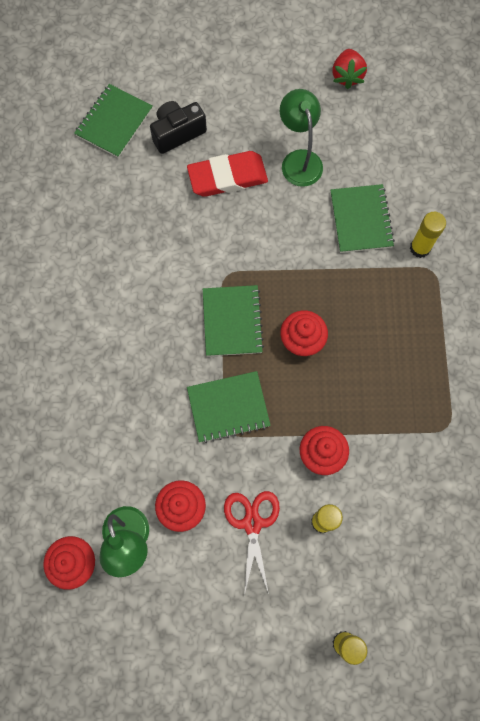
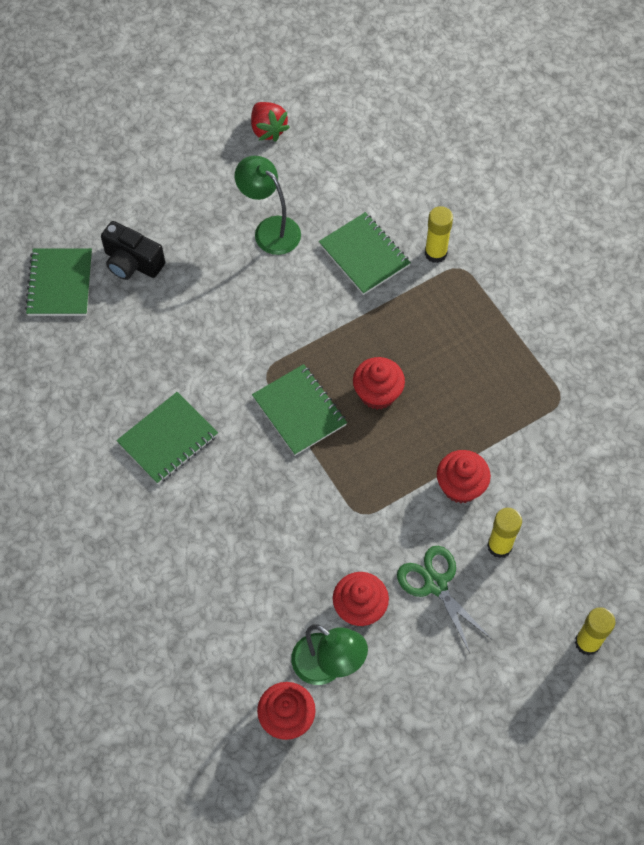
camera: 30 degrees left, 10 degrees down
black camera [150,101,207,154] -> black camera turned 90 degrees counterclockwise [101,221,165,280]
red eraser [187,151,268,197] -> none
green notebook [187,371,271,443] -> green notebook moved to [116,392,218,484]
red scissors [224,491,280,596] -> green scissors [397,546,491,653]

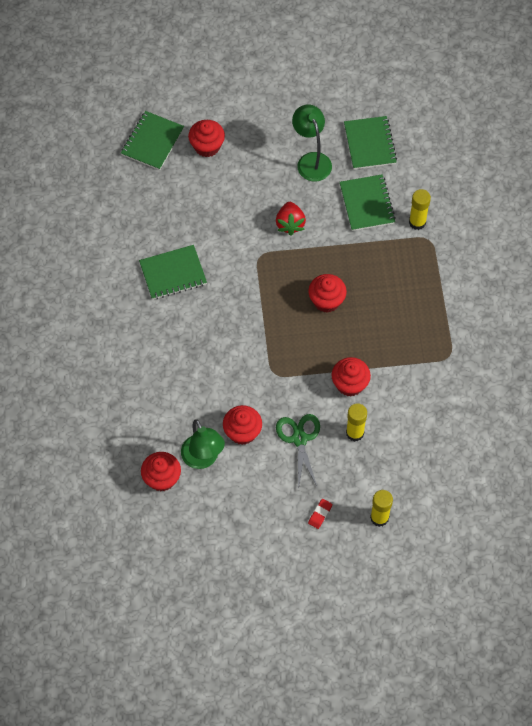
camera: 25 degrees right, 0 degrees up
black camera [101,221,165,280] -> red cupcake [188,120,225,157]
red strawberry [251,102,290,142] -> red strawberry moved to [276,202,306,235]
green notebook [252,364,347,456] -> green notebook moved to [344,116,397,169]
none -> red eraser [308,499,332,529]

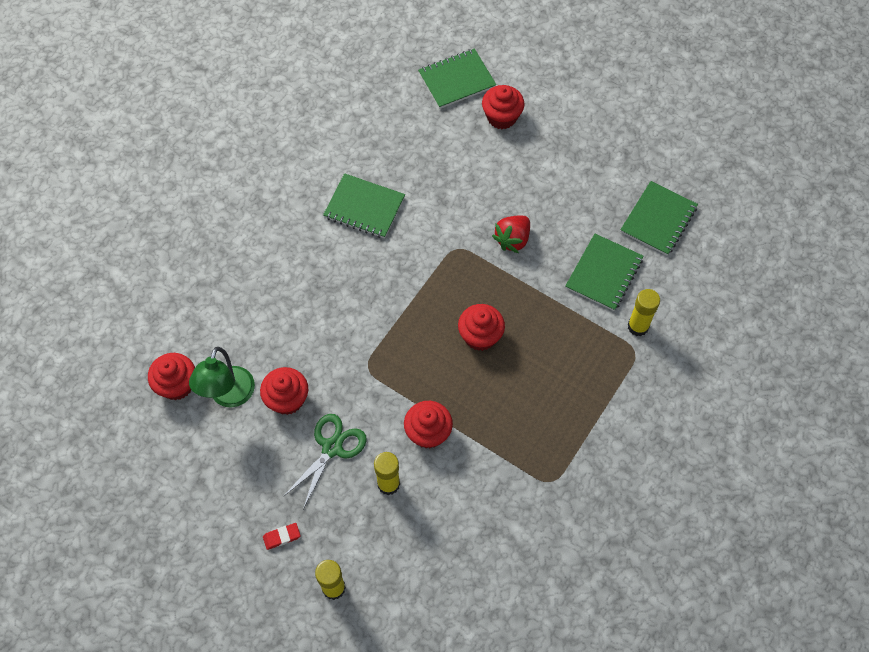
camera: 40 degrees right, 0 degrees up
green lamp [292,105,332,181] -> none

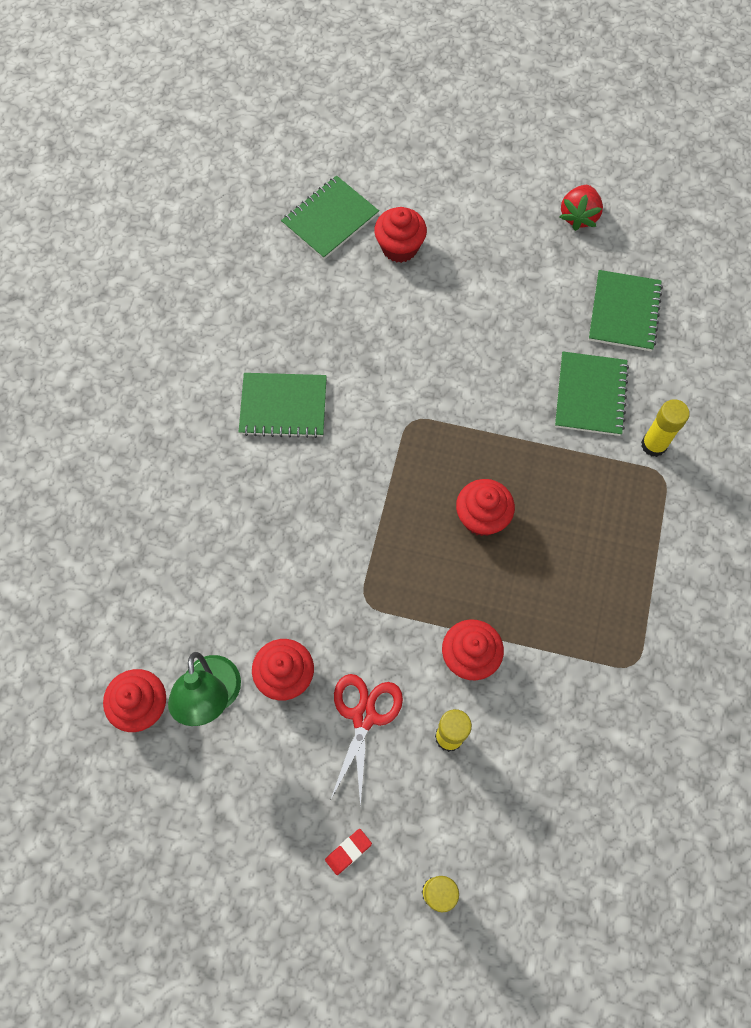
camera: 20 degrees left, 5 degrees up
green scissors [283,414,367,509] -> red scissors [331,674,403,808]
red strawberry [492,216,530,253] -> red strawberry moved to [560,185,603,231]

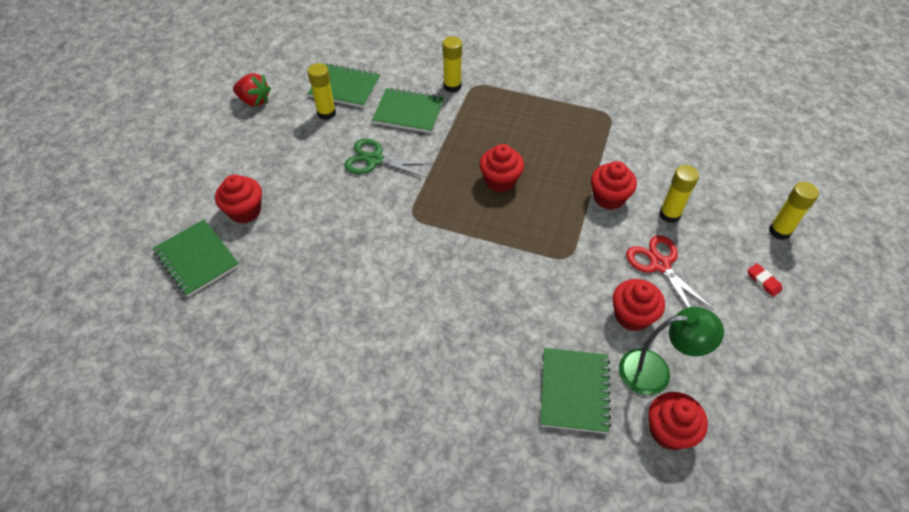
camera: 85 degrees left, 15 degrees down
green notebook [239,373,327,438] -> green notebook moved to [541,348,611,434]
red scissors [331,674,403,808] -> red scissors turned 45 degrees clockwise [626,235,715,311]
none -> yellow glue stick [308,63,336,120]
none -> green scissors [344,139,435,178]

